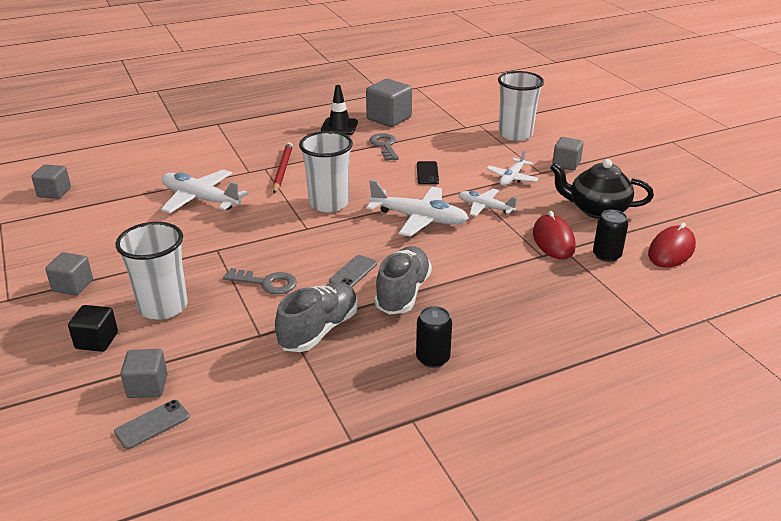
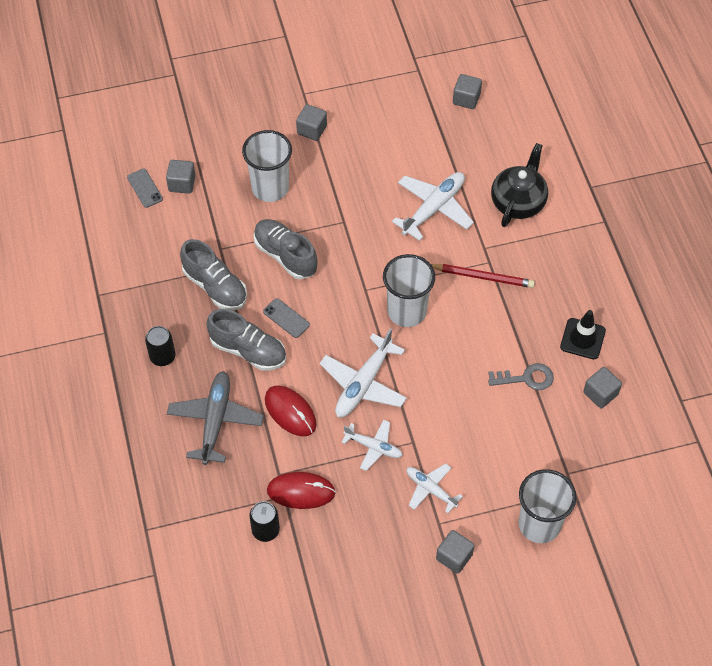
camera: 100 degrees right, 25 degrees up
black cube [68,305,118,352] -> none
grey key [223,268,297,294] -> grey shoe [254,219,317,279]
grey cube [366,79,412,127] -> grey cube [583,367,622,408], size x0.63
black phone [417,161,439,185] -> none
white plane [458,189,518,216] -> white plane turned 75 degrees clockwise [341,420,403,471]
black teapot [550,159,654,219] -> black teapot moved to [491,143,548,227]
red mouse [648,223,696,268] -> red mouse moved to [265,386,316,436]
none -> grey plane [167,371,264,465]

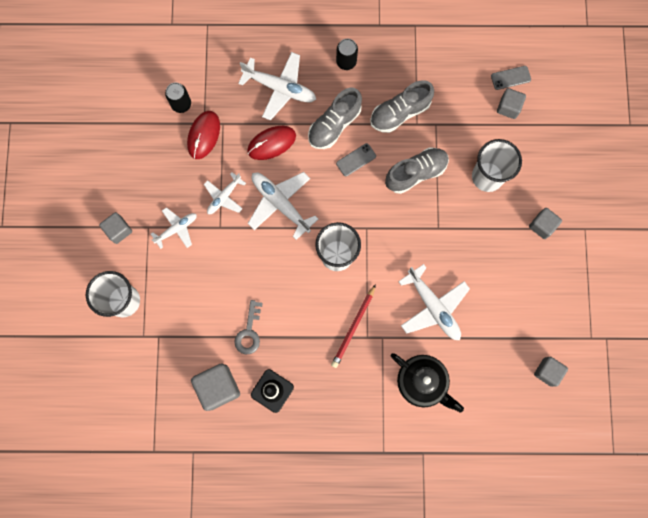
camera: 105 degrees right, 20 degrees up
grey plane [167,371,264,465] -> white plane [238,52,316,121]
grey cube [583,367,622,408] -> grey cube [191,363,240,411], size x1.60

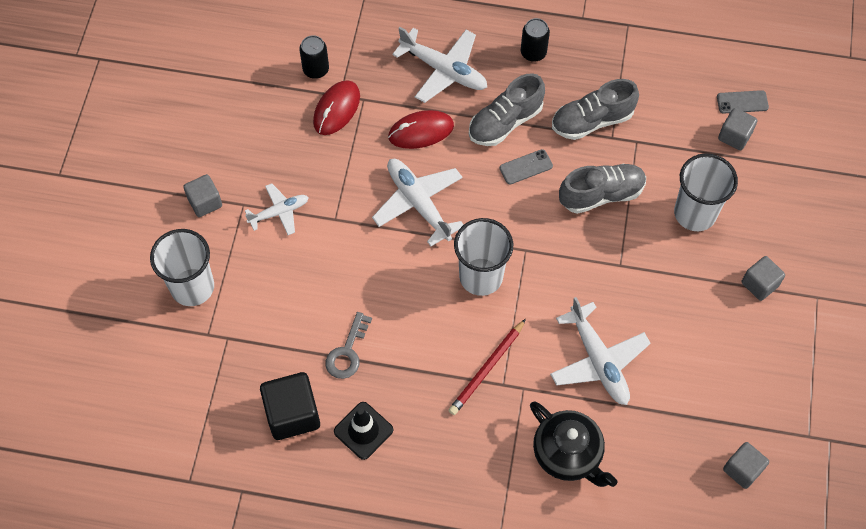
camera: 10 degrees right, 15 degrees down
grey cube [191,363,240,411] -> black cube [260,372,320,440]
white plane [204,172,246,214] -> none

